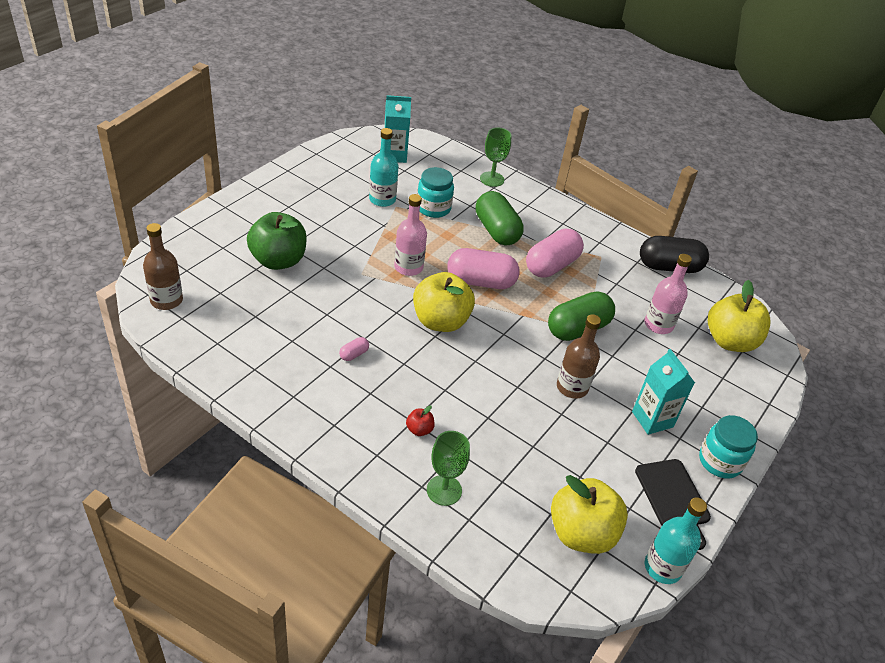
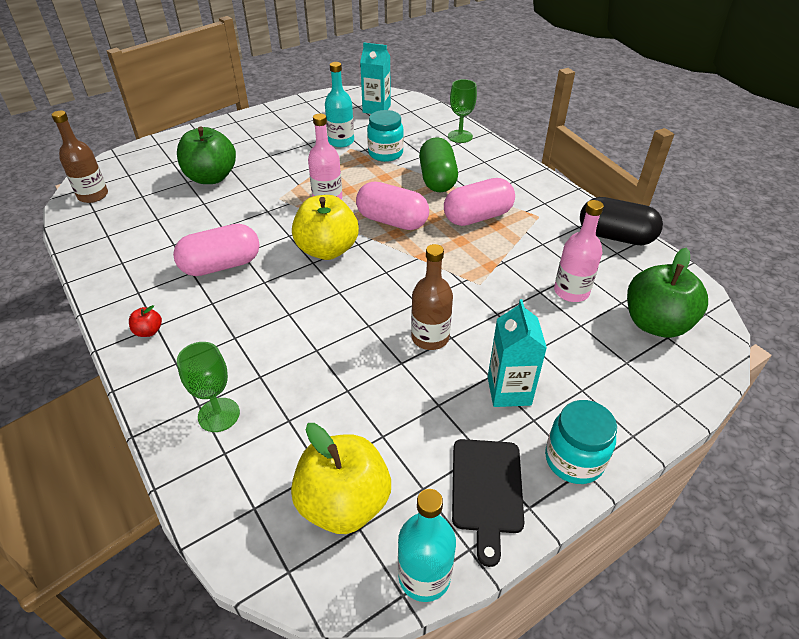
camera: 25 degrees right, 0 degrees up
pink capsule [339,337,369,361] -> pink capsule [173,224,260,276], size x2.40
red apple [406,405,435,436] -> red apple moved to [129,305,162,337]
green capsule [548,291,615,341] -> none
yellow apple [708,280,770,352] -> green apple [627,248,708,338]

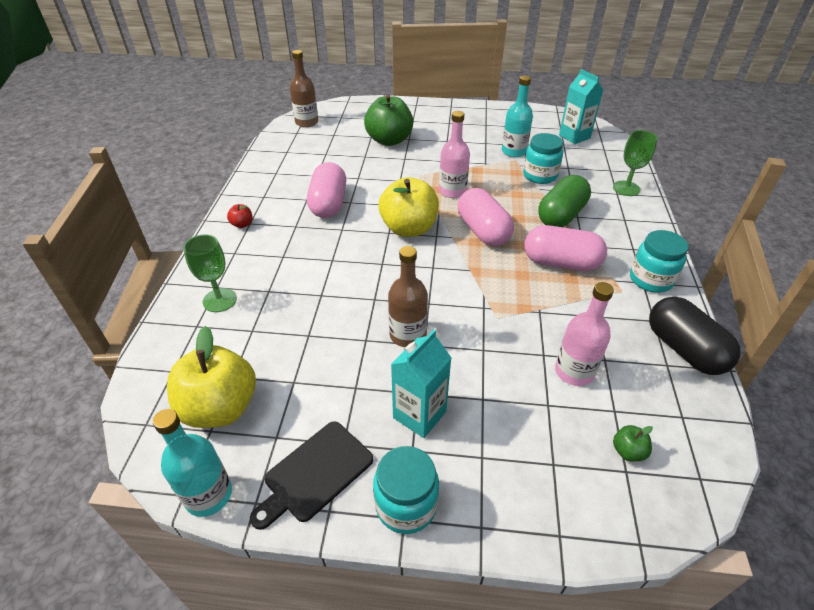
camera: 40 degrees right, 0 degrees up
pink capsule [173,224,260,276] -> pink capsule turned 75 degrees clockwise [307,162,346,218]
green apple [627,248,708,338] -> green apple [613,425,653,462], size x0.41
none -> turquoise jar [630,230,689,293]

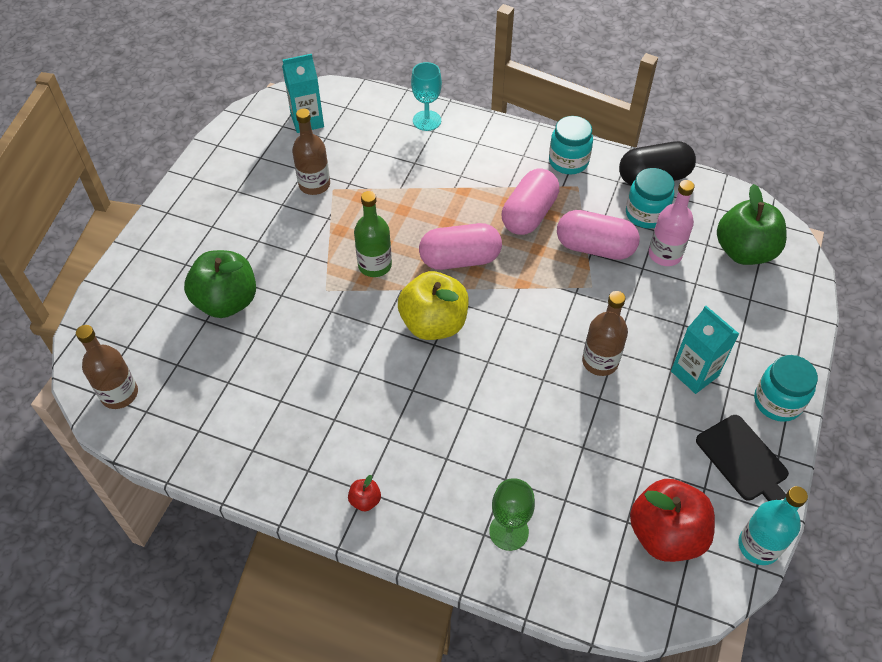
camera: 75 degrees left, 10 degrees up
yellow apple [167,326,256,428] -> red apple [630,479,715,562]
pink capsule [307,162,346,218] -> pink capsule moved to [557,210,640,260]
pink bottle [439,111,470,198] -> green bottle [354,191,392,277]
turquoise bottle [502,75,533,157] -> brown bottle [292,109,330,195]
turquoise jar [523,133,563,184] -> turquoise jar moved to [626,168,675,229]
green capsule [538,175,591,227] -> none
green goblet [613,130,658,196] -> turquoise goblet [411,62,442,131]
green apple [613,425,653,462] -> green apple [717,184,787,265], size x2.42

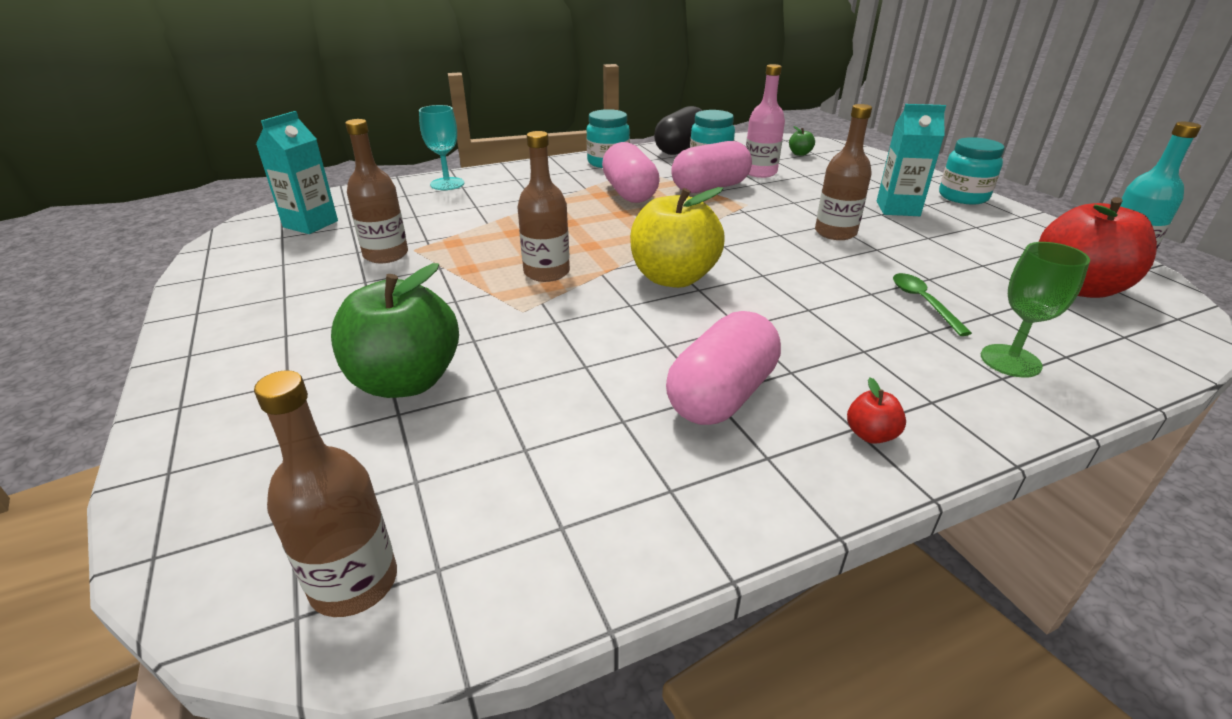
camera: 45 degrees left, 20 degrees down
green bottle [354,191,392,277] -> brown bottle [517,131,570,282]
pink capsule [419,223,502,270] -> pink capsule moved to [666,311,781,425]
black cutting board [696,415,789,501] -> none
green apple [717,184,787,265] -> green apple [789,126,815,156], size x0.41
none -> green spoon [893,273,972,336]

